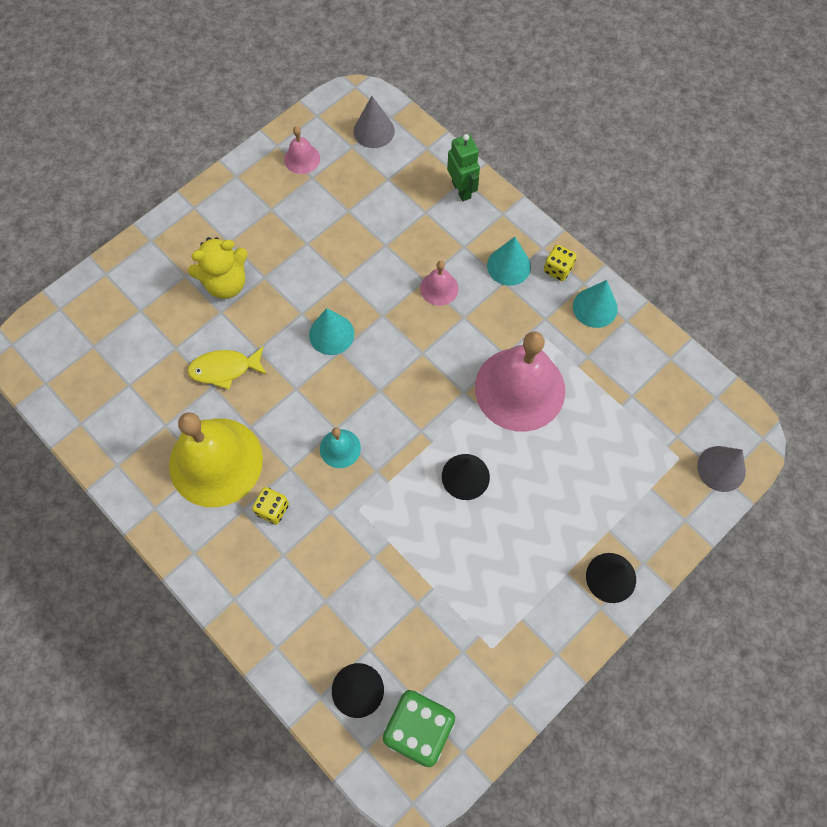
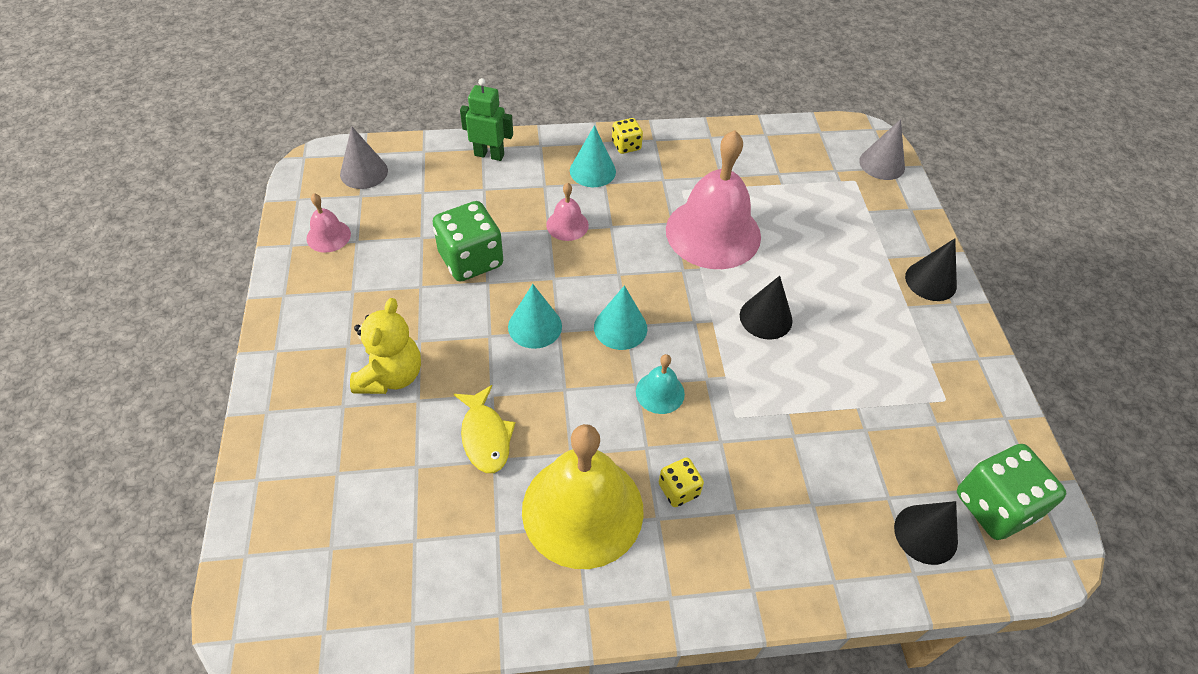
camera: 55 degrees left, 15 degrees down
yellow fish [187,346,267,390] -> yellow fish turned 45 degrees counterclockwise [454,385,516,473]
turquoise cone [573,280,618,328] -> turquoise cone moved to [594,285,647,350]
none -> green dice [433,201,503,281]

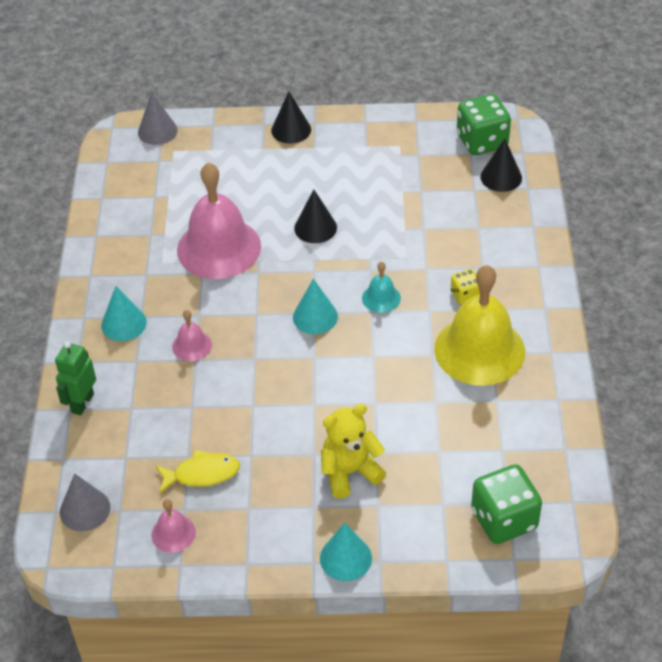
camera: 80 degrees left, 5 degrees down
yellow teddy bear [350,298,421,394] -> yellow teddy bear turned 45 degrees counterclockwise [321,404,386,499]
green dice [433,201,503,281] -> green dice moved to [471,464,542,544]
yellow fish [454,385,516,473] -> yellow fish moved to [155,450,240,494]
turquoise cone [508,284,562,349] -> turquoise cone moved to [320,523,372,581]
yellow dice [612,118,643,154] -> none

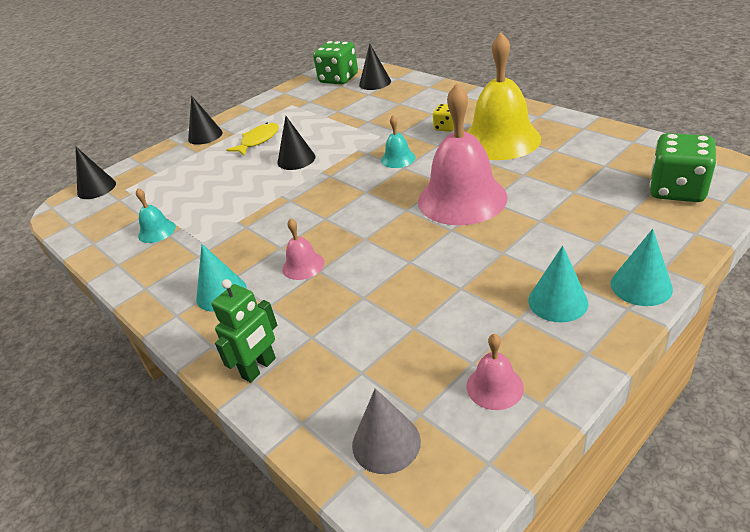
camera: 40 degrees left, 10 degrees down
green robot [55,341,96,415] -> green robot turned 120 degrees counterclockwise [211,279,277,383]
grey cone [138,93,178,145] -> black cone [76,147,116,199]
yellow fish [155,450,240,494] -> yellow fish moved to [226,123,279,156]
pink bell [177,162,261,279] -> pink bell moved to [418,83,508,225]
turquoise cone [293,279,338,334] -> turquoise cone moved to [528,246,588,323]
yellow teddy bear [321,404,386,499] -> none
none -> turquoise bell [136,188,176,243]

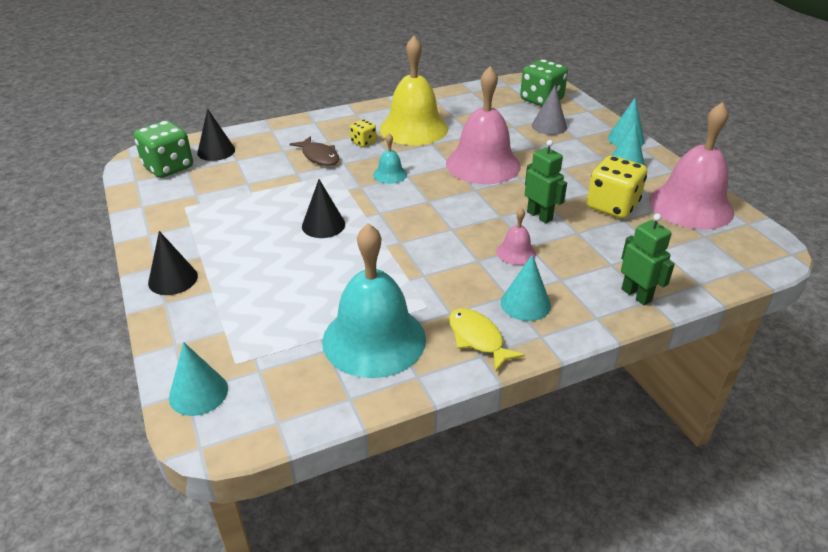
camera: 75 degrees left, 0 degrees up
black cone [76,147,116,199] -> turquoise cone [169,342,228,416]
turquoise bell [136,188,176,243] -> turquoise bell [322,223,426,378], size x2.25
yellow fish [226,123,279,156] -> yellow fish moved to [449,308,525,371]
grey cone [352,388,421,474] -> grey cone moved to [532,86,567,135]
pink bell [467,334,524,410] -> pink bell [649,102,734,229], size x2.25
none -> brown fish [290,136,339,166]
none -> green robot [525,140,567,223]
none -> yellow dice [586,156,647,219]

